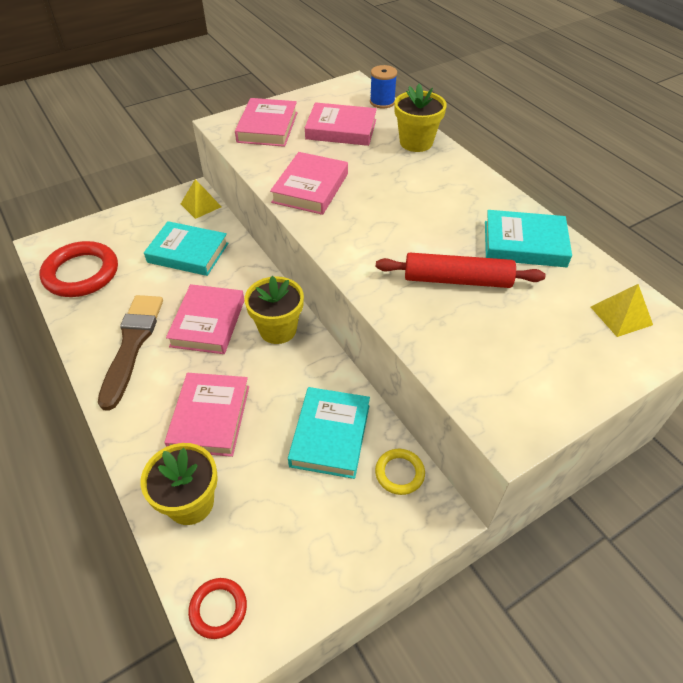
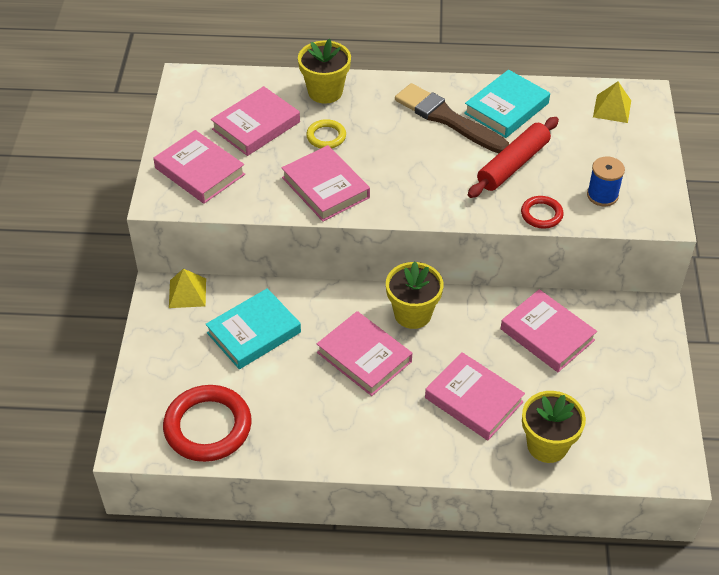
camera: 55 degrees left, 0 degrees up
brown brush [98,295,163,411] -> brown brush moved to [395,83,509,153]
red ring [188,578,247,639] -> red ring moved to [521,196,564,229]
turquoise book [288,387,370,479] -> pink book [501,289,597,372]
blue spool [370,65,397,109] -> blue spool moved to [587,157,625,206]
yellow ring [375,449,425,495] -> yellow ring moved to [306,119,346,148]

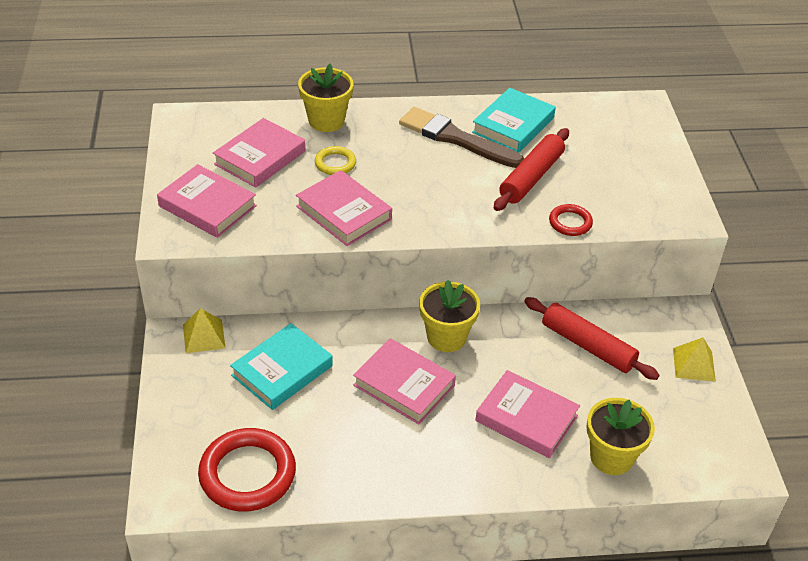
camera: 10 degrees left, 5 degrees down
pink book [501,289,597,372] -> red rolling pin [524,297,660,380]
blue spool [587,157,625,206] -> none
yellow pyramid [593,82,631,123] -> yellow pyramid moved to [673,337,716,382]

